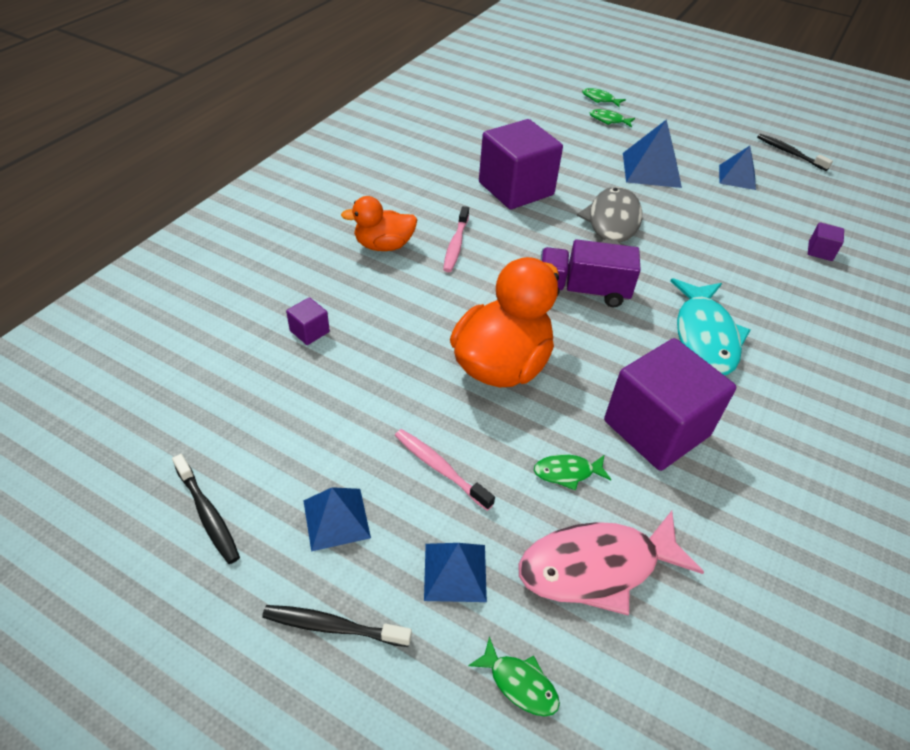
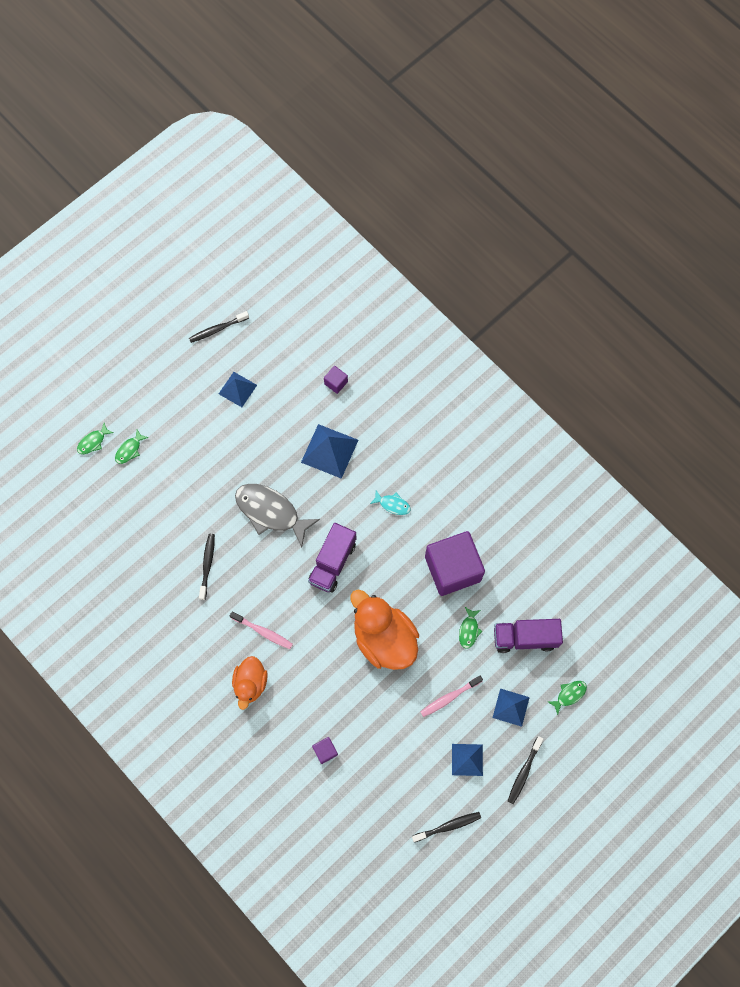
camera: 70 degrees left, 25 degrees up
purple cube [479,119,563,209] -> black toothbrush [199,534,215,600]
pink fish [518,511,704,615] -> purple truck [494,619,563,653]
blue pyramid [623,119,682,188] -> blue pyramid moved to [301,424,358,479]
turquoise fish [670,278,750,375] -> turquoise fish [370,491,411,515], size x0.46

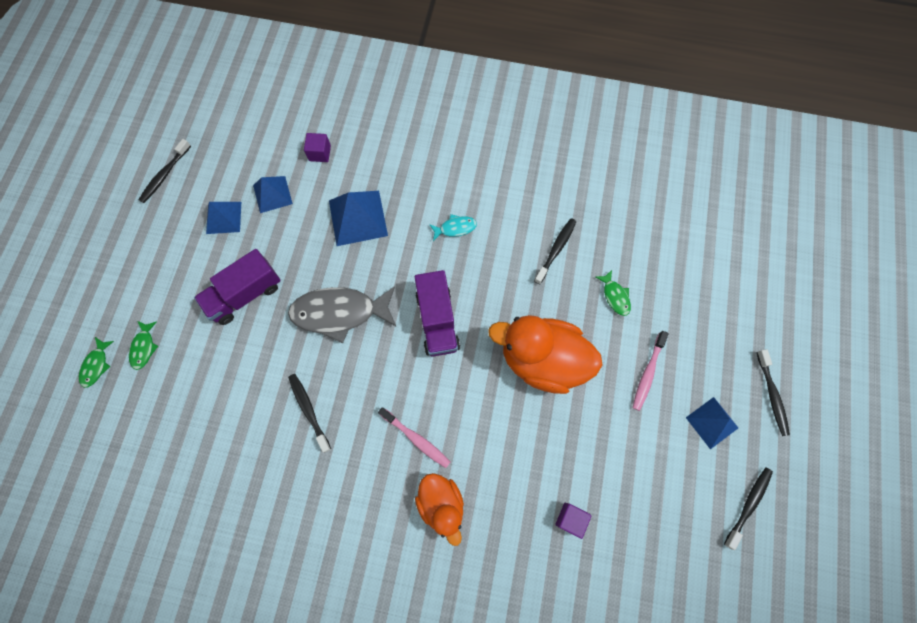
camera: 35 degrees left, 0 degrees up
pink toothbrush [230,611,293,649] -> pink toothbrush turned 45 degrees clockwise [378,407,450,468]
purple cube [425,531,485,596] -> black toothbrush [534,218,576,284]
blue pyramid [493,689,530,727] -> blue pyramid moved to [253,176,293,213]
purple truck [494,619,563,653] -> purple truck moved to [194,249,281,325]
green fish [548,681,587,715] -> none

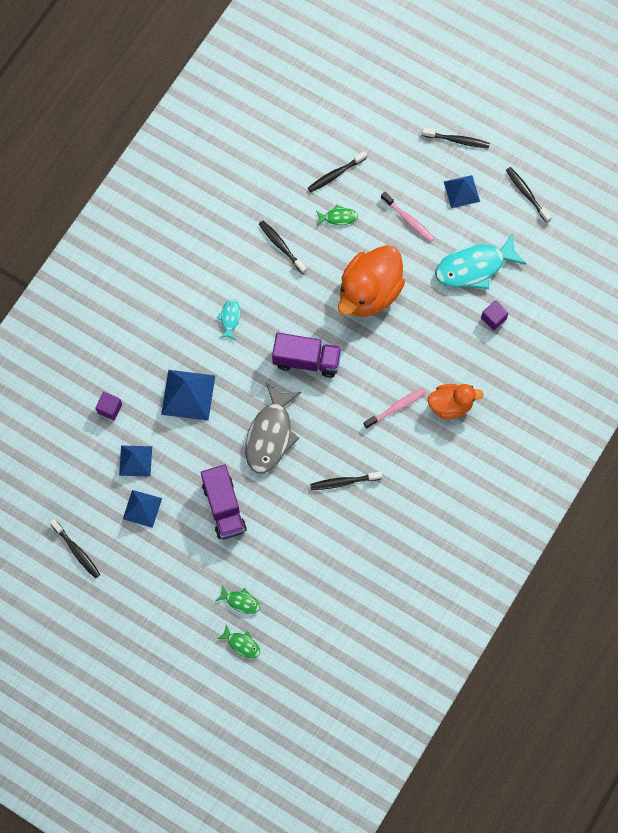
camera: 70 degrees left, 0 degrees up
none -> black toothbrush [308,151,367,193]
none -> turquoise fish [435,233,527,289]

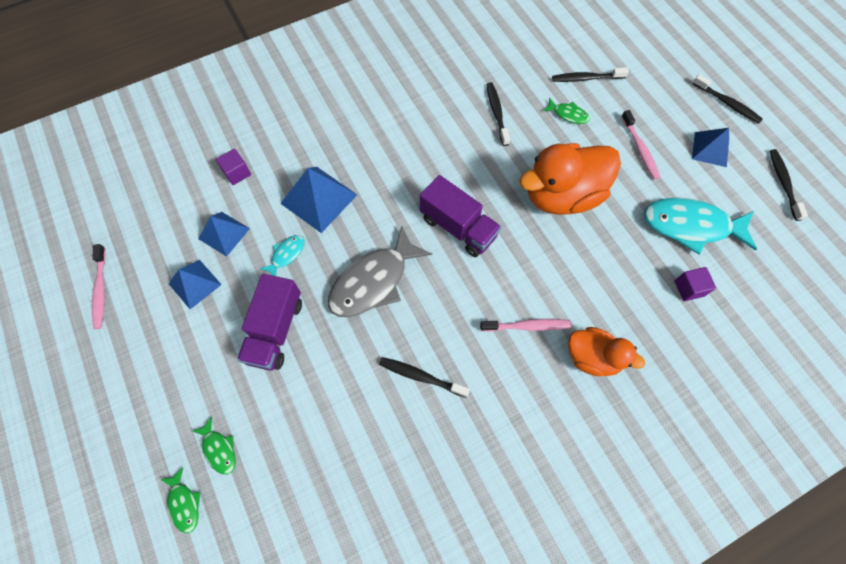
camera: 30 degrees right, 5 degrees down
black toothbrush [50,519,100,578] -> pink toothbrush [92,244,106,329]
turquoise fish [217,299,240,340] -> turquoise fish moved to [259,235,305,276]

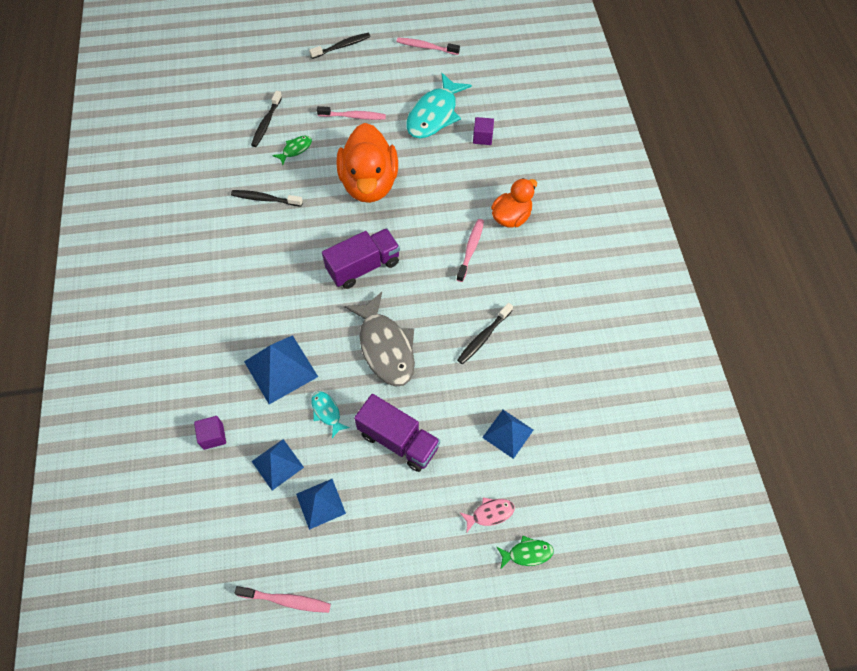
camera: 70 degrees left, 5 degrees down
green fish [192,416,236,474] -> pink fish [459,497,515,532]
blue pyramid [692,128,729,167] -> blue pyramid moved to [482,410,533,459]
black toothbrush [770,149,808,221] -> pink toothbrush [396,37,460,55]

